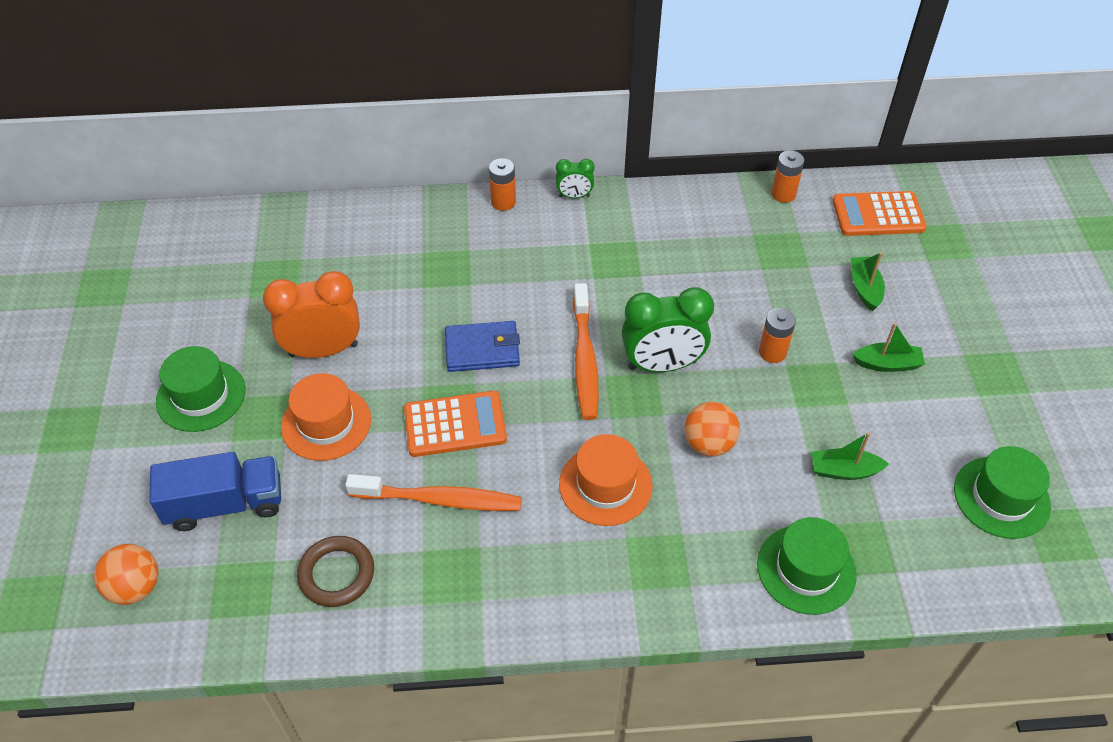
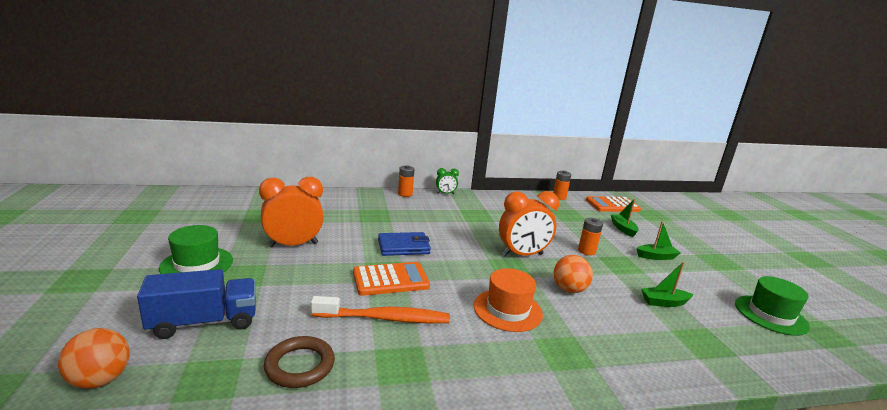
camera: 10 degrees left, 30 degrees down
orange hat [281,373,371,461] -> none
orange toothbrush [573,283,599,420] -> none
green clock [622,287,714,372] -> orange clock [499,191,559,256]
green hat [757,517,857,615] -> none

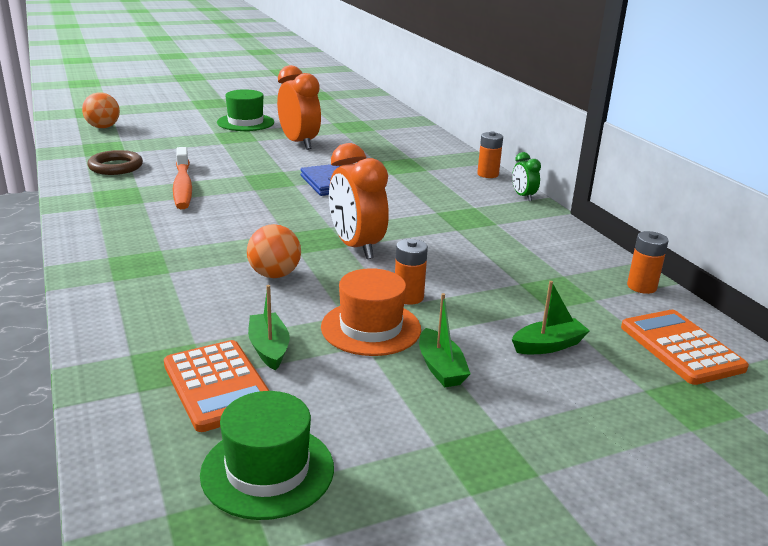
camera: 80 degrees right, 5 degrees up
blue truck [137,269,256,339] -> none
orange calculator [353,262,430,296] -> orange calculator moved to [164,340,269,432]
orange hat [474,268,543,332] -> orange hat moved to [321,268,421,356]

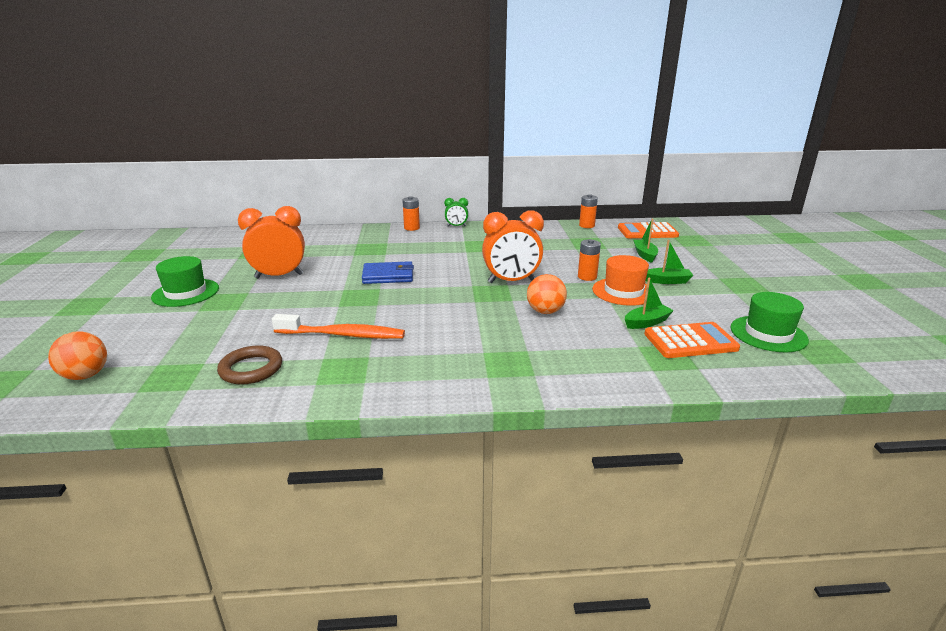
camera: 70 degrees left, 0 degrees up
green boat [248,285,290,371] -> green boat turned 150 degrees clockwise [625,278,674,329]

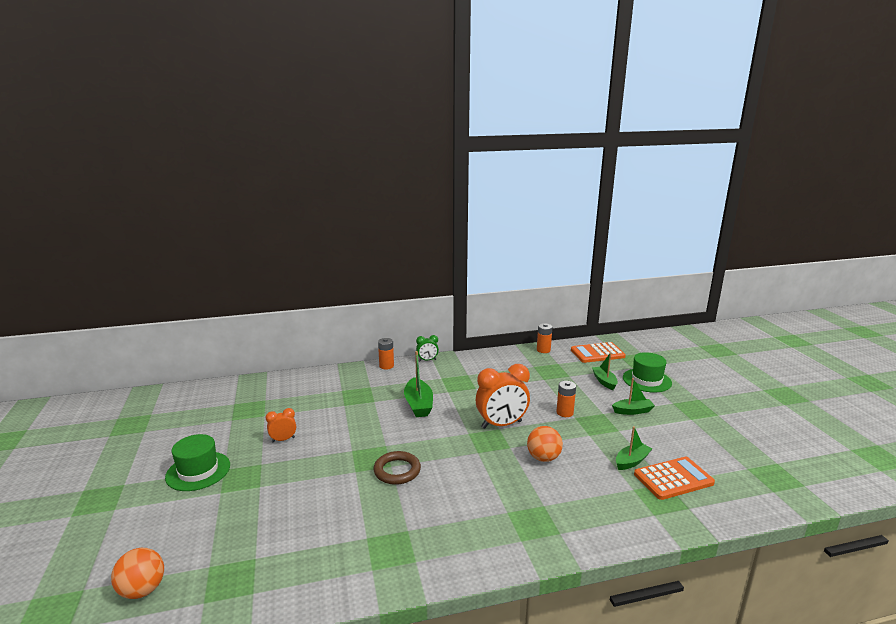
camera: 10 degrees left, 5 degrees down
brown ring [217,345,282,385] -> brown ring moved to [373,451,421,485]
orange clock [238,206,305,278] -> orange clock [266,408,296,443], size x0.51
orange toothbrush [272,314,405,339] -> none
blue wallet [362,261,414,284] -> none
orange hat [592,255,649,306] -> none
green hat [730,292,809,352] -> green hat moved to [623,352,672,393]
none -> green boat [404,351,433,417]

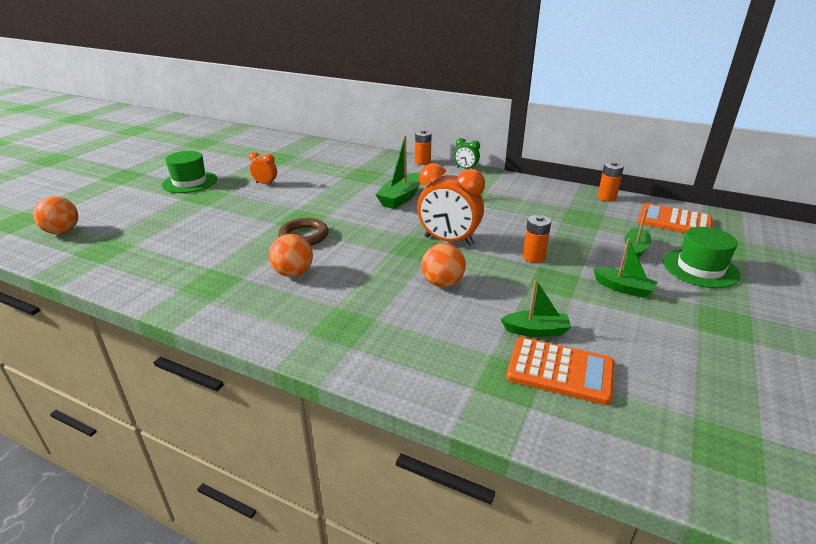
camera: 40 degrees right, 10 degrees up
none -> orange ball [269,234,313,277]

